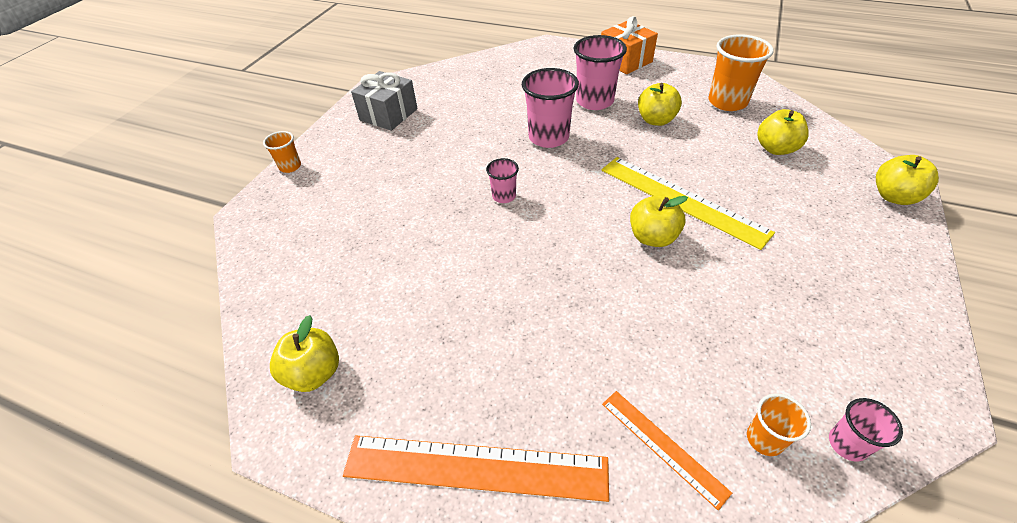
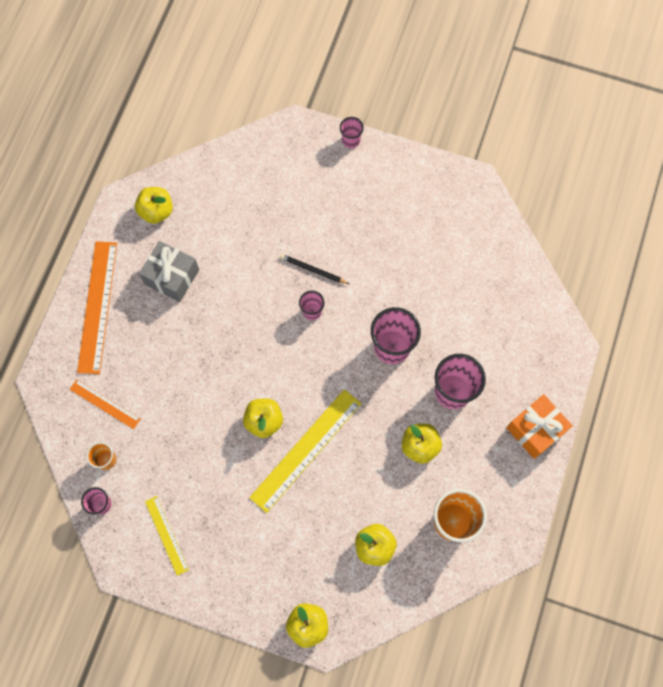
camera: 85 degrees right, 25 degrees up
orange cup [263,131,301,173] -> pink cup [340,117,364,148]
grey gift [351,71,418,131] -> grey gift moved to [139,241,199,302]
orange ruler [602,391,732,510] -> orange ruler turned 75 degrees clockwise [70,379,140,429]
none -> yellow ruler [145,496,189,576]
none -> black pencil [280,254,349,284]

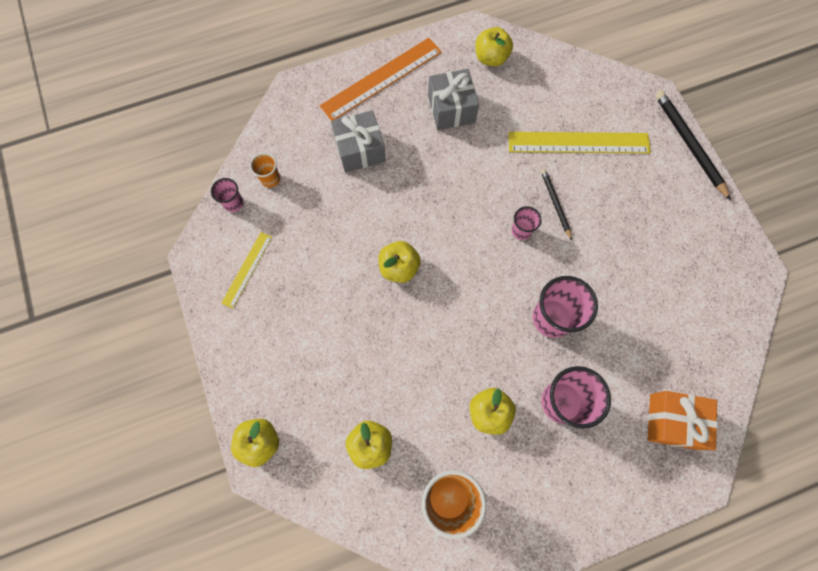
camera: 50 degrees right, 0 degrees up
orange ruler [70,379,140,429] -> none
yellow ruler [249,389,362,513] -> yellow ruler moved to [508,132,651,153]
pink cup [340,117,364,148] -> black pencil [655,90,731,201]
orange gift [506,394,573,459] -> orange gift moved to [647,391,718,450]
none -> grey gift [331,110,386,173]

